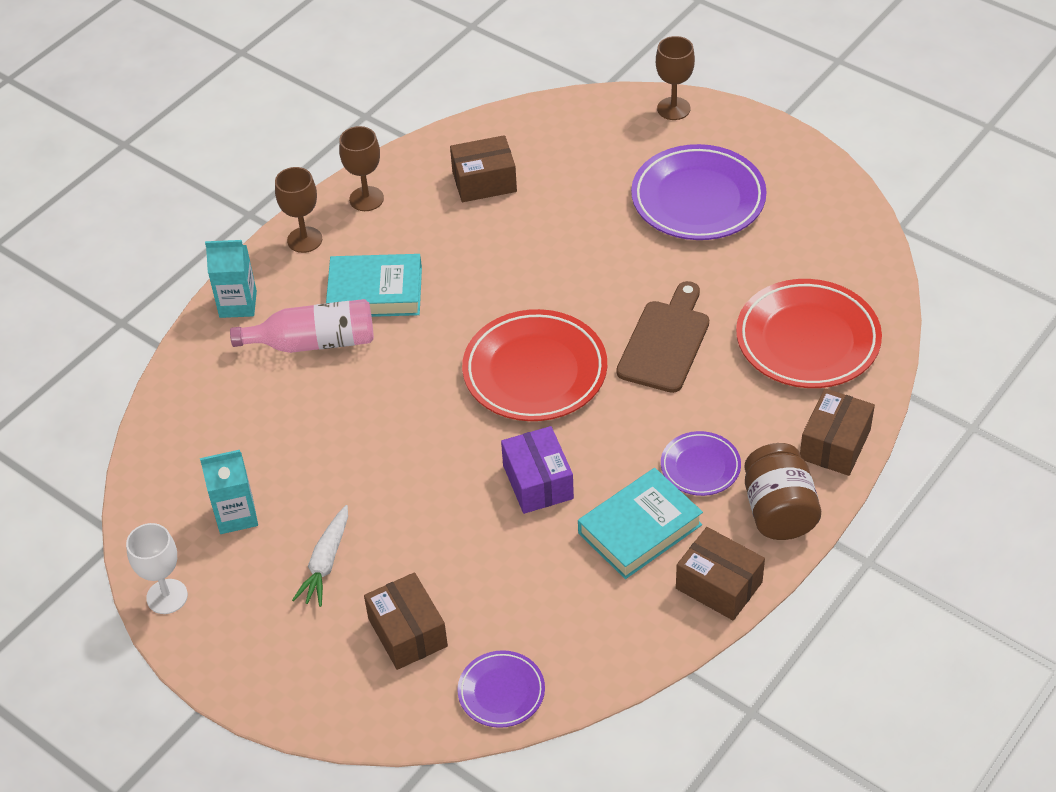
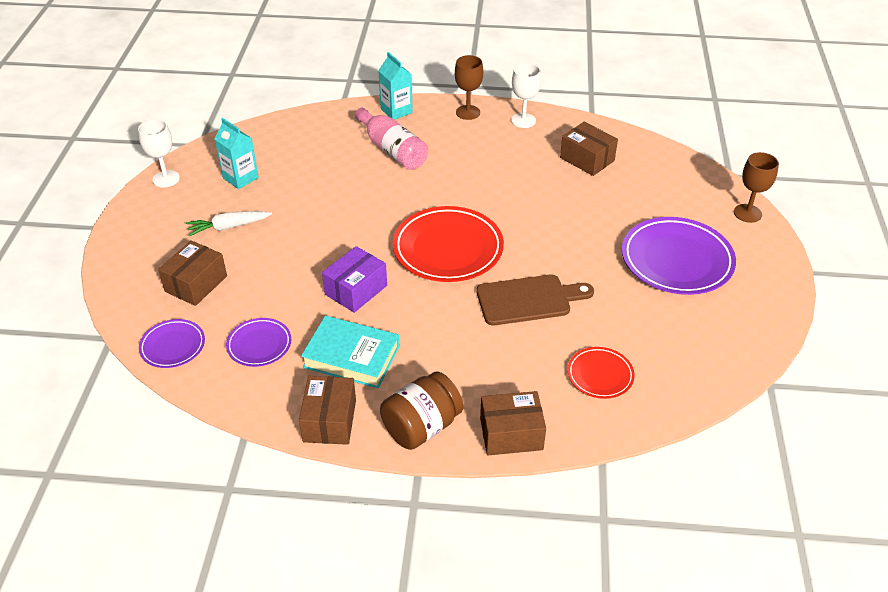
camera: 55 degrees right, 5 degrees down
turquoise book [326,254,422,317] -> none
brown goblet [339,126,384,211] -> white goblet [511,63,541,128]
purple plate [661,431,741,496] -> purple plate moved to [226,318,291,367]
red plate [736,279,882,388] -> red plate [567,347,635,399], size x0.53

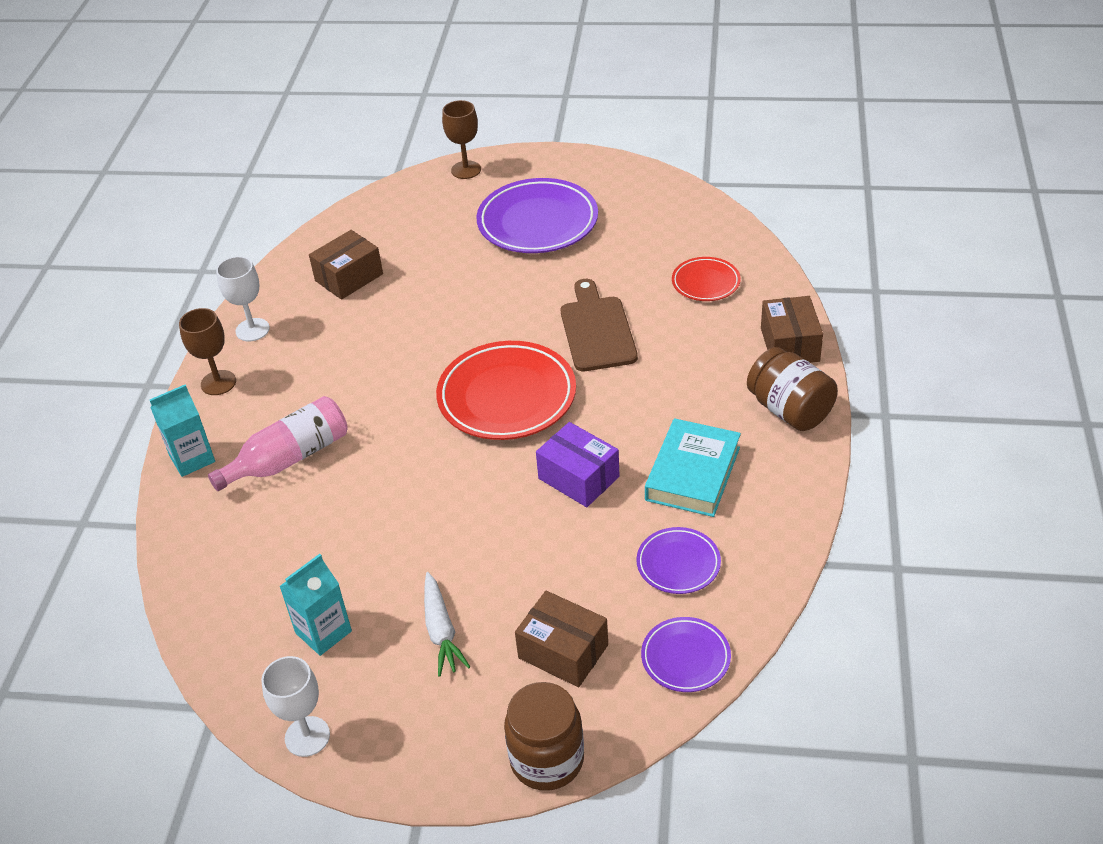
camera: 85 degrees left, 0 degrees up
brown box [299,376,356,445] -> none
none -> brown jar [504,682,584,791]

